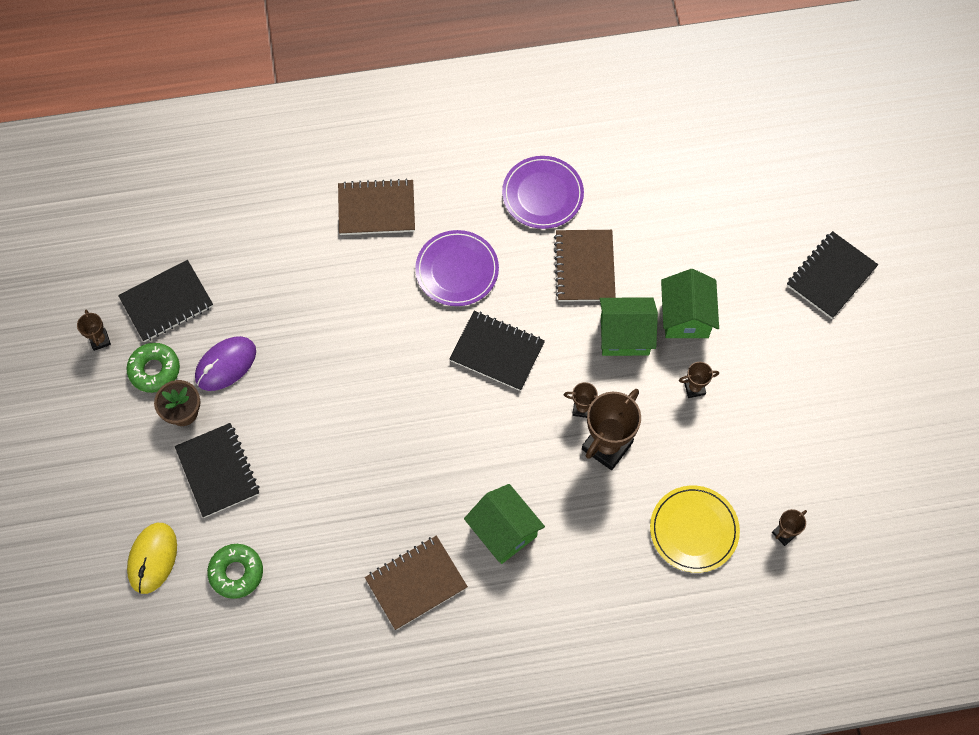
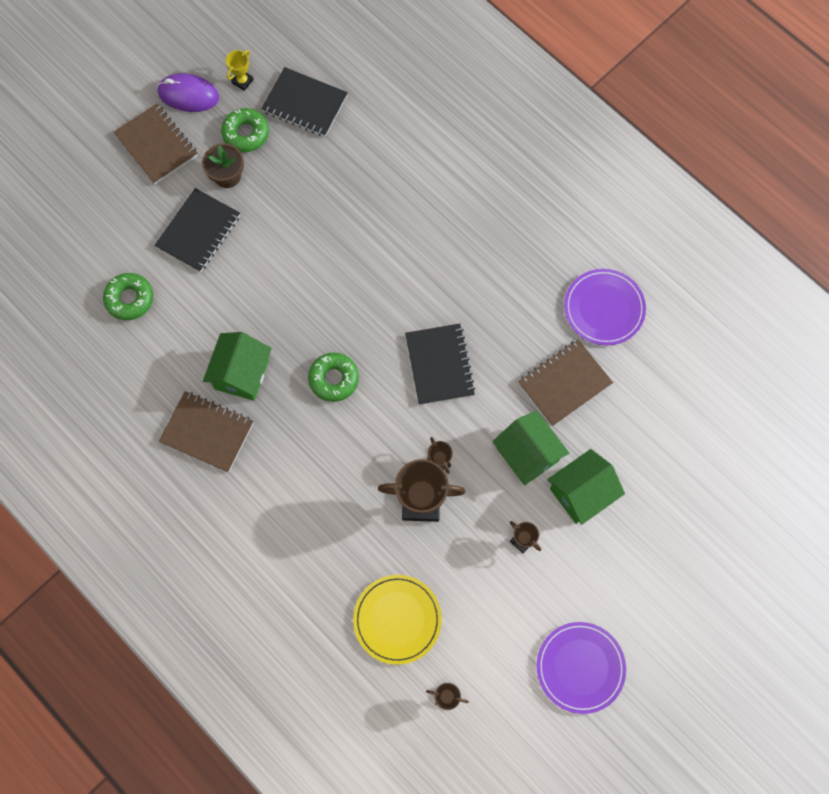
camera: 55 degrees right, 5 degrees up
brown trophy [77,310,111,351] -> yellow trophy [226,50,254,91]
yellow mouse [127,523,177,594] -> none
purple mouse [195,336,256,391] -> purple mouse moved to [157,73,219,112]
brown notebook [338,179,415,235] -> brown notebook moved to [113,104,198,184]
purple plate [415,230,499,306] -> purple plate moved to [537,622,626,714]
green house [464,484,545,564] -> green house moved to [203,332,272,401]
black notebook [787,231,878,319] -> none
none -> green donut [308,352,359,402]

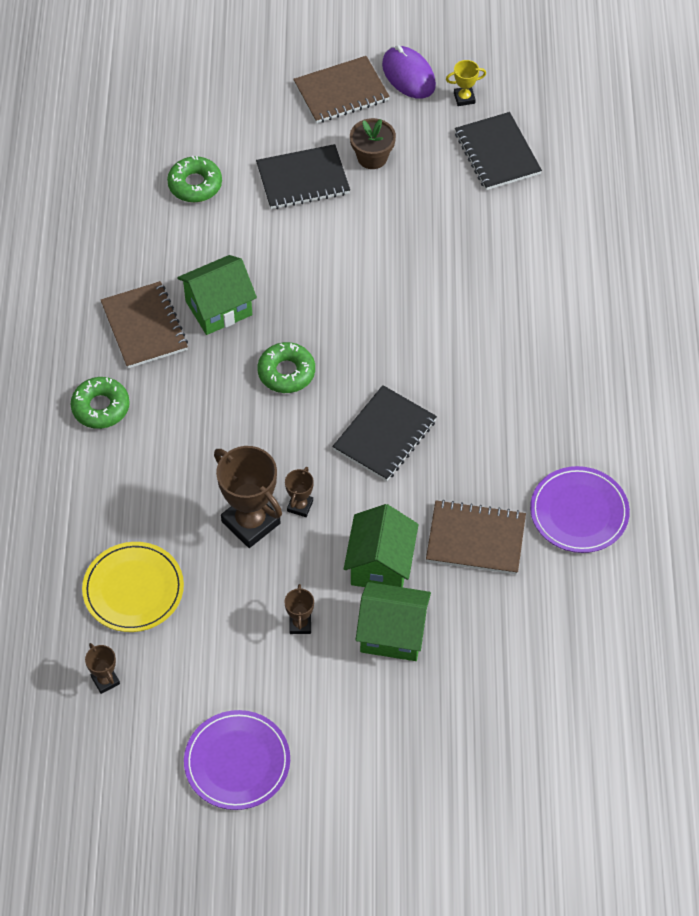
camera: 45 degrees right, 15 degrees down
brown notebook [113,104,198,184] -> brown notebook turned 60 degrees clockwise [293,56,390,124]
green donut [221,108,269,152] -> green donut moved to [71,377,130,429]

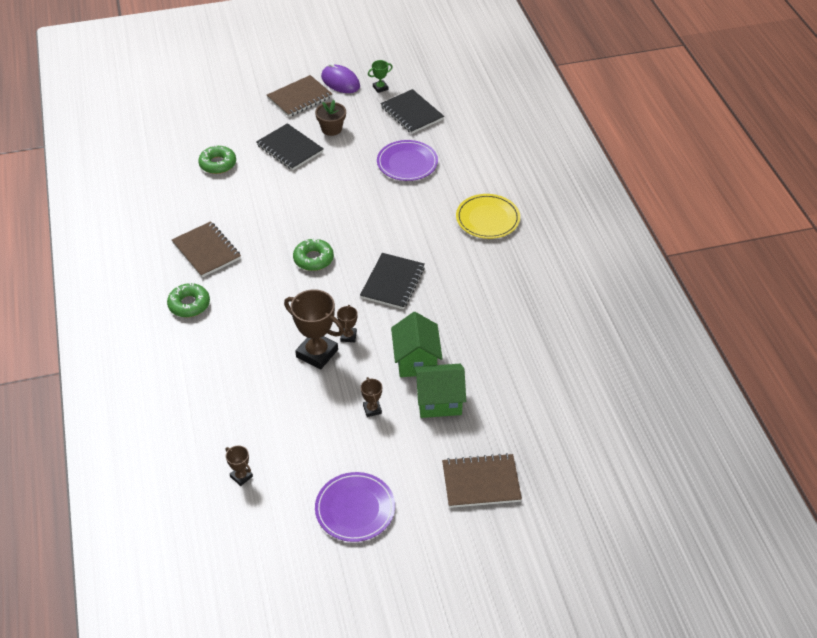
camera: 15 degrees left, 10 degrees down
yellow plate [82,542,184,632] -> yellow plate moved to [456,194,520,239]
green house [177,255,257,335] -> none
black notebook [256,144,350,209] -> black notebook turned 75 degrees clockwise [256,123,324,170]
brown notebook [426,500,526,575] -> brown notebook moved to [442,453,522,508]
yellow trophy [446,60,486,106] -> green trophy [368,60,393,93]
purple plate [530,466,630,553] -> purple plate moved to [377,140,438,181]

